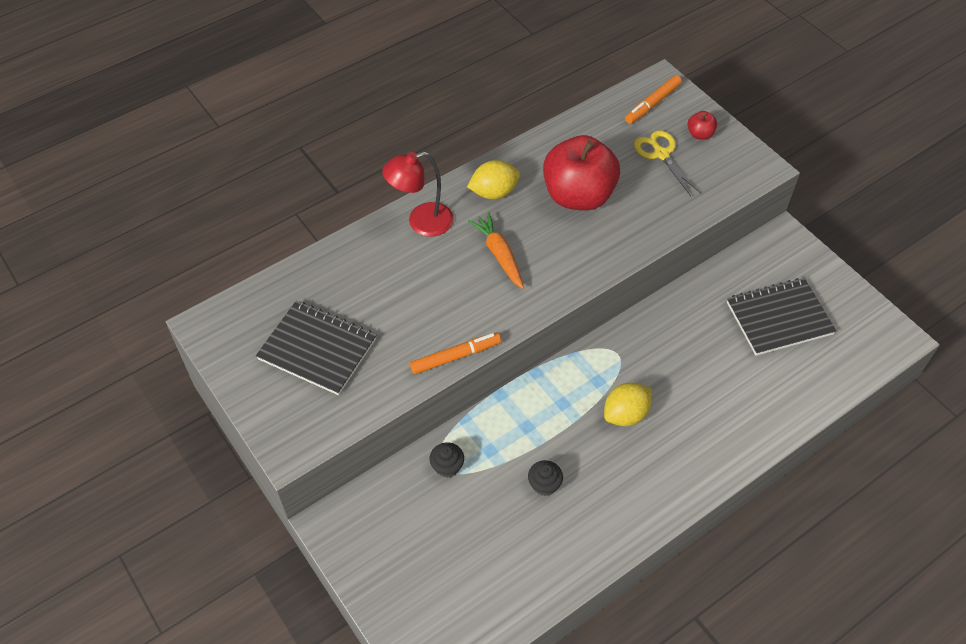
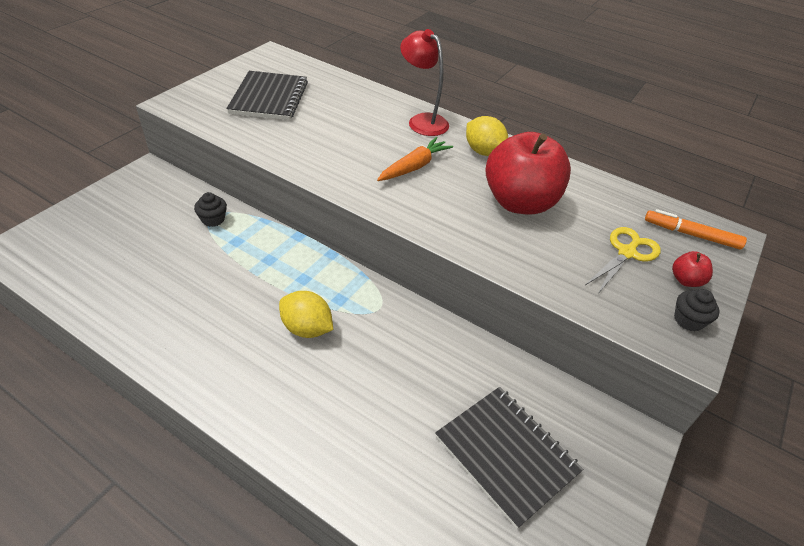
camera: 65 degrees right, 10 degrees down
orange marker [410,332,501,374] -> none
black cupcake [528,460,563,496] -> black cupcake moved to [674,289,720,332]

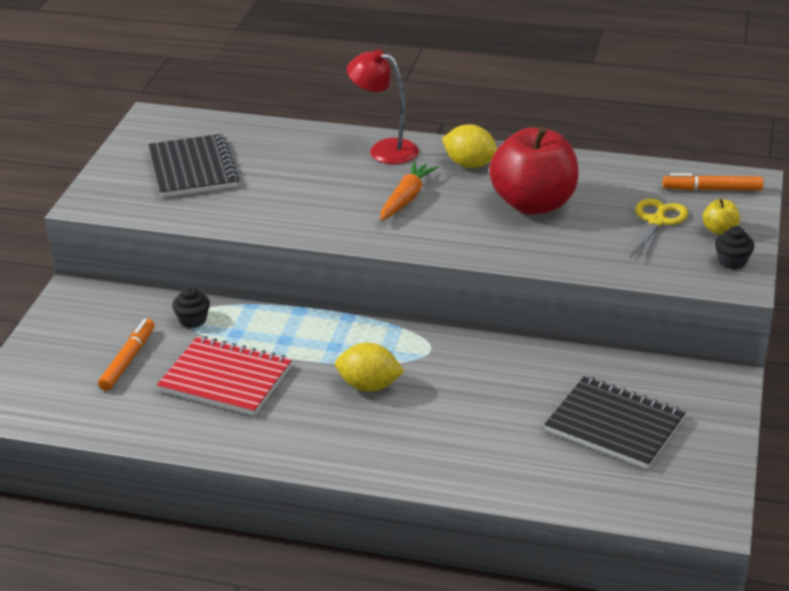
camera: 15 degrees left, 10 degrees down
red apple [672,251,713,287] -> yellow apple [703,199,740,235]
none -> orange marker [98,319,155,391]
none -> red notebook [157,336,292,416]

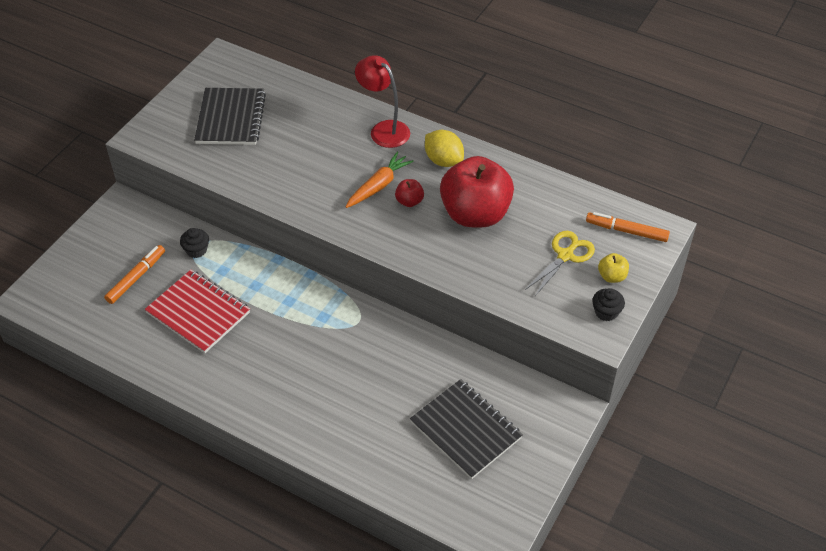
camera: 15 degrees right, 15 degrees up
yellow lemon [335,343,404,392] -> none
none -> red apple [395,179,424,207]

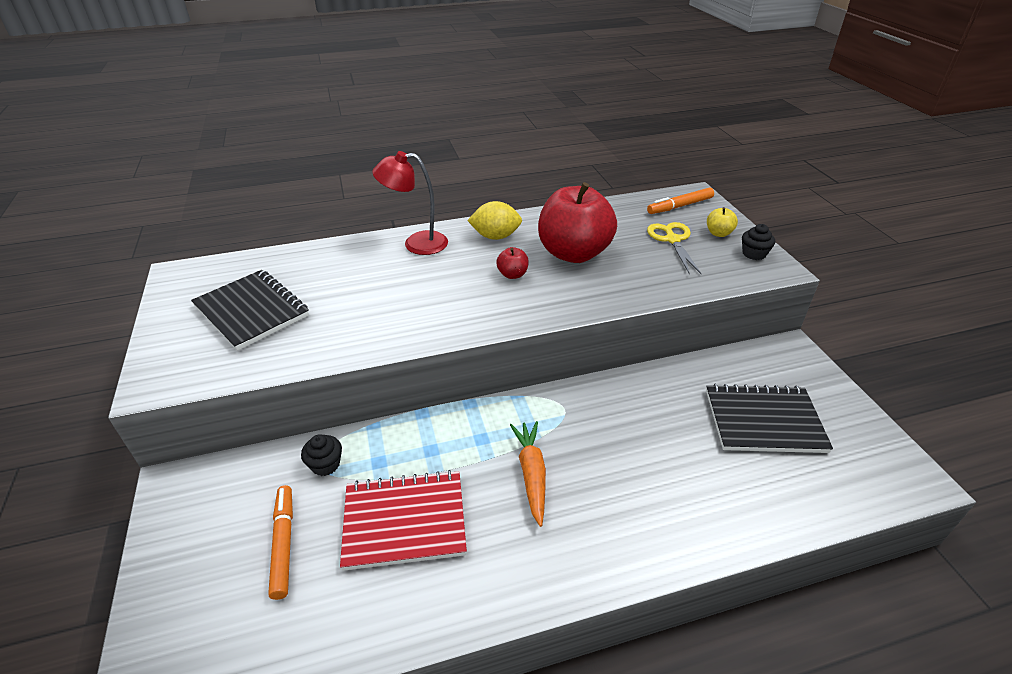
camera: 45 degrees left, 10 degrees down
orange carrot [346,152,414,208] -> orange carrot moved to [510,421,546,527]

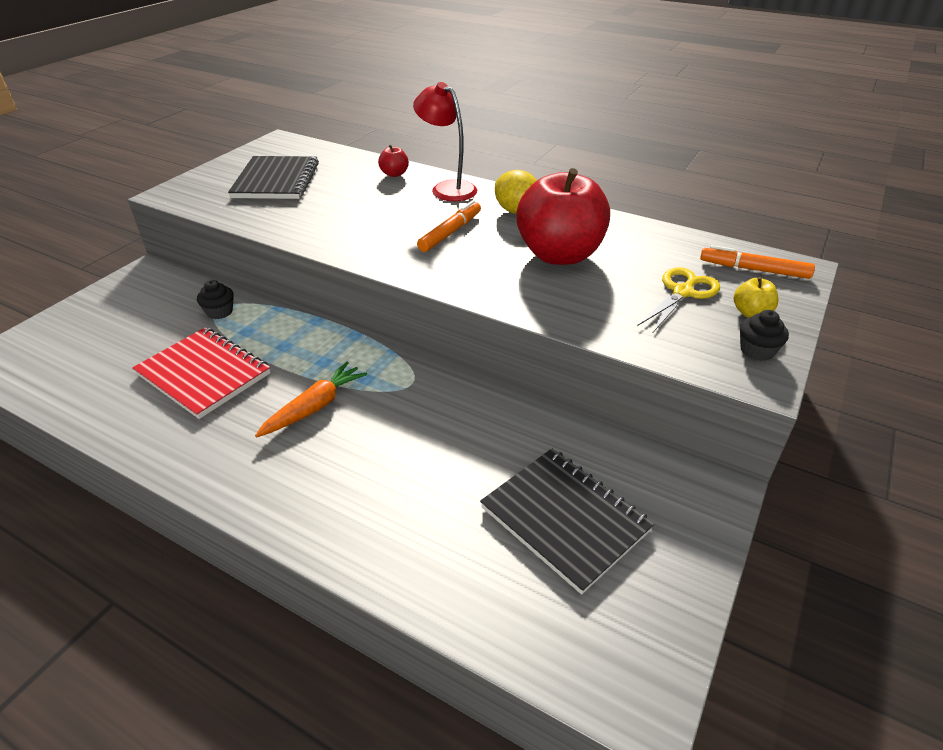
camera: 45 degrees right, 0 degrees up
orange marker [268,485,293,600] -> orange marker moved to [417,200,481,252]
red apple [496,247,529,279] -> red apple moved to [378,145,409,177]

